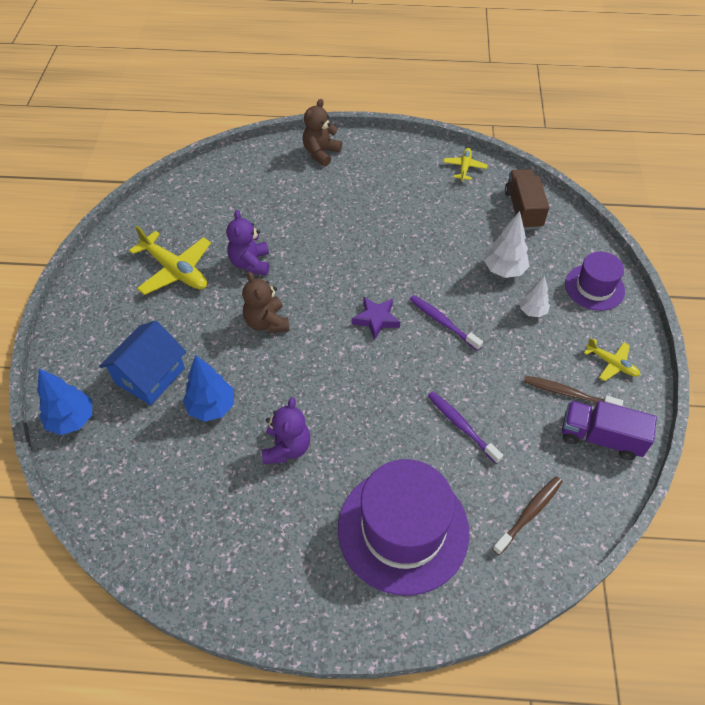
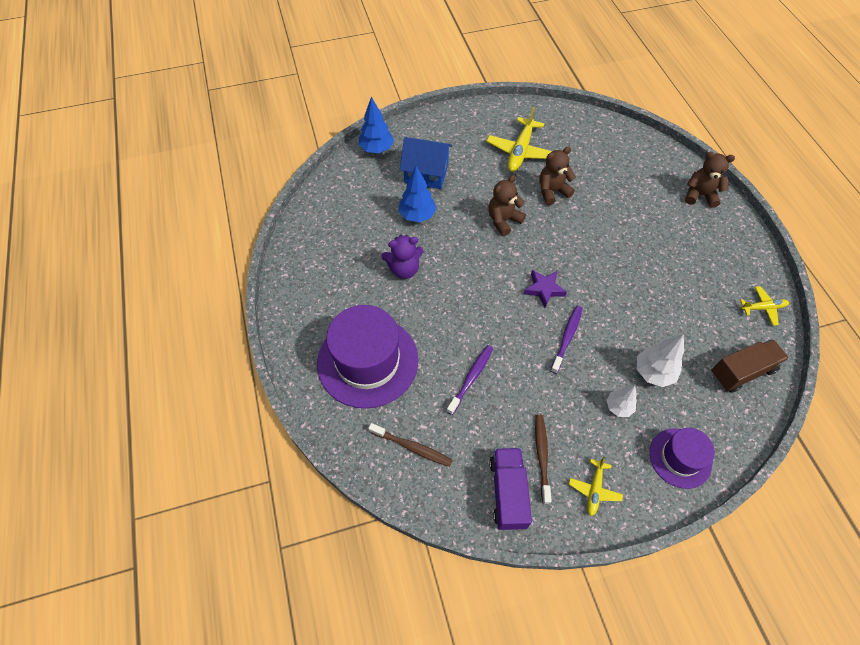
camera: 70 degrees right, 5 degrees up
purple teddy bear [226,210,269,275] -> brown teddy bear [540,147,576,205]

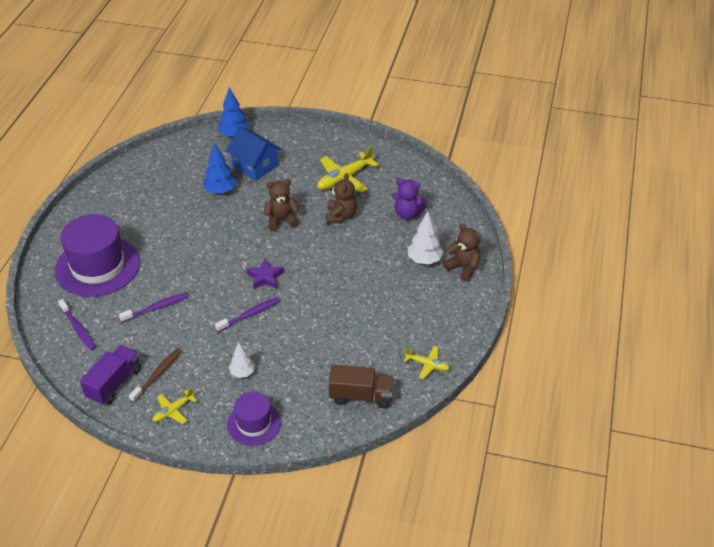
camera: 30 degrees right, 15 degrees down
brown toothbrush [368,423,453,467] -> purple toothbrush [58,299,96,350]
purple teddy bear [382,235,424,279] -> purple teddy bear moved to [392,178,427,220]
brown teddy bear [540,147,576,205] -> brown teddy bear turned 90 degrees clockwise [326,173,357,224]
white tree [637,334,684,387] -> white tree moved to [408,212,443,265]

